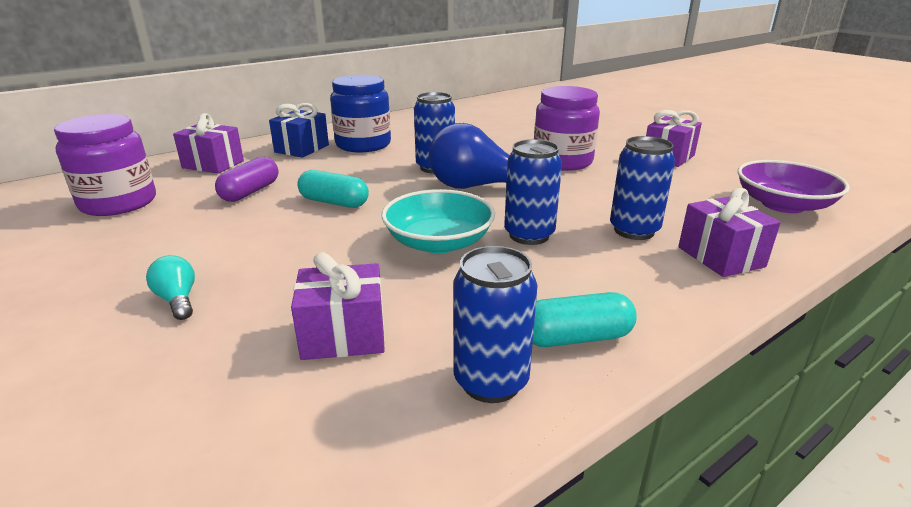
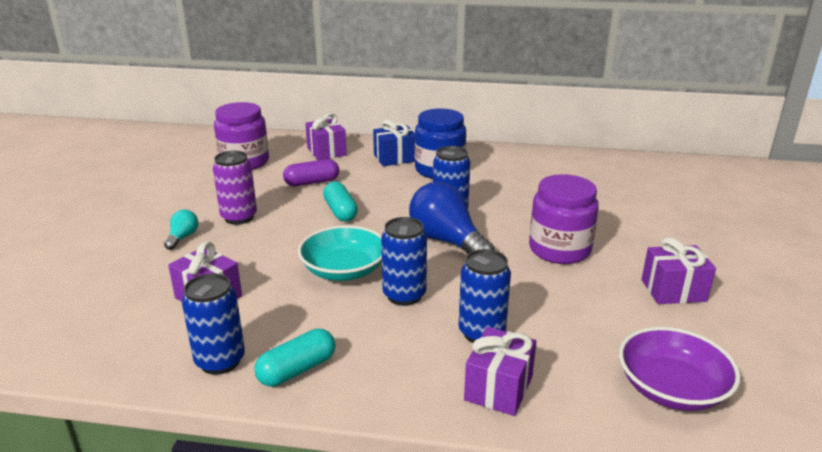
camera: 45 degrees right, 0 degrees up
turquoise capsule [533,292,637,347] -> turquoise capsule turned 75 degrees counterclockwise [255,328,336,387]
none -> purple can [213,151,257,225]

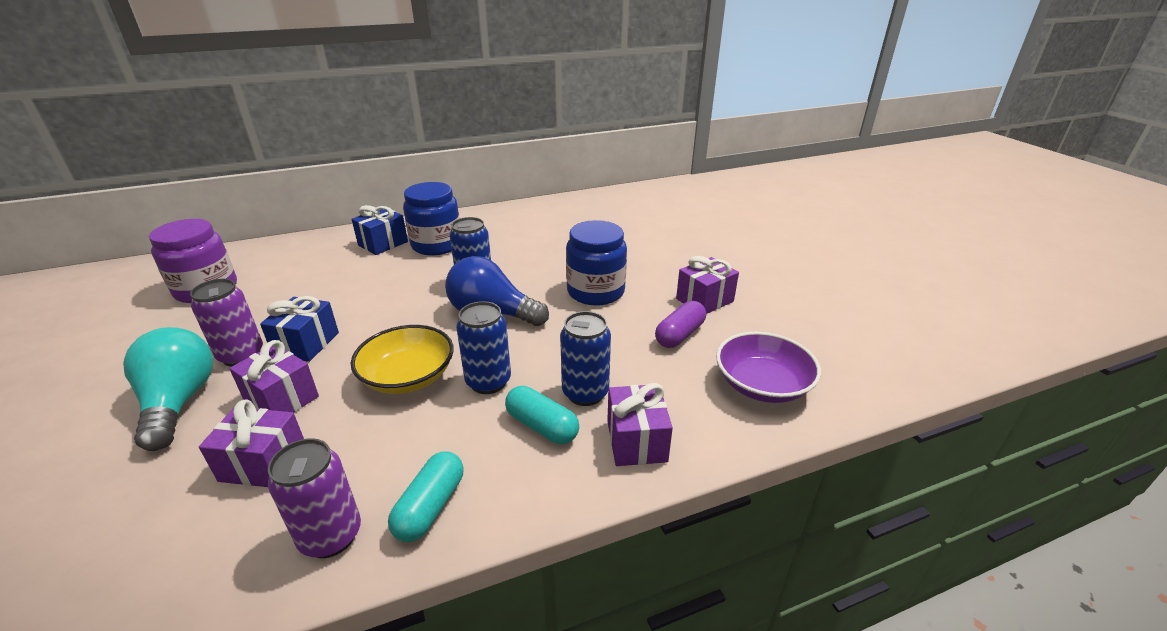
camera: 30 degrees left, 5 degrees up
turquoise light bulb [164,209,198,250] -> turquoise light bulb [123,327,213,451], size x2.13
blue can [182,273,245,375] -> purple can [268,438,361,558]
purple capsule [283,159,339,186] -> purple capsule moved to [655,301,706,348]
turquoise bowl [298,225,382,281] -> yellow bowl [351,325,454,394]
purple gift [305,113,347,160] -> purple gift moved to [229,340,319,413]
turquoise capsule [323,182,358,222] -> turquoise capsule moved to [505,386,579,444]
purple jar [529,174,599,264] -> blue jar [566,220,627,306]
none -> blue gift [260,296,339,362]

